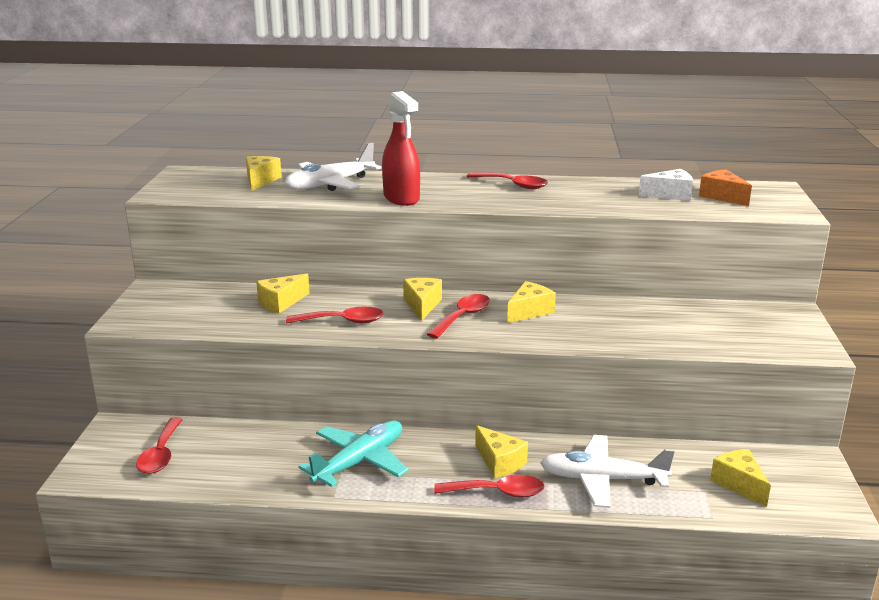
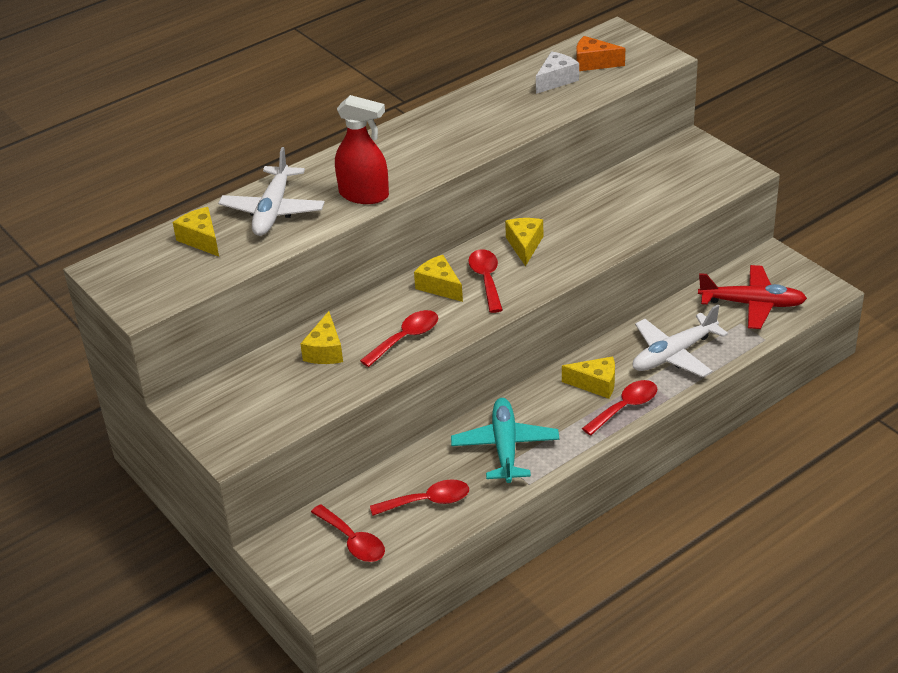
camera: 40 degrees left, 15 degrees up
red spoon [466,172,548,189] -> red spoon moved to [370,480,469,516]
yellow cheese [710,449,771,507] -> red plane [698,265,807,329]

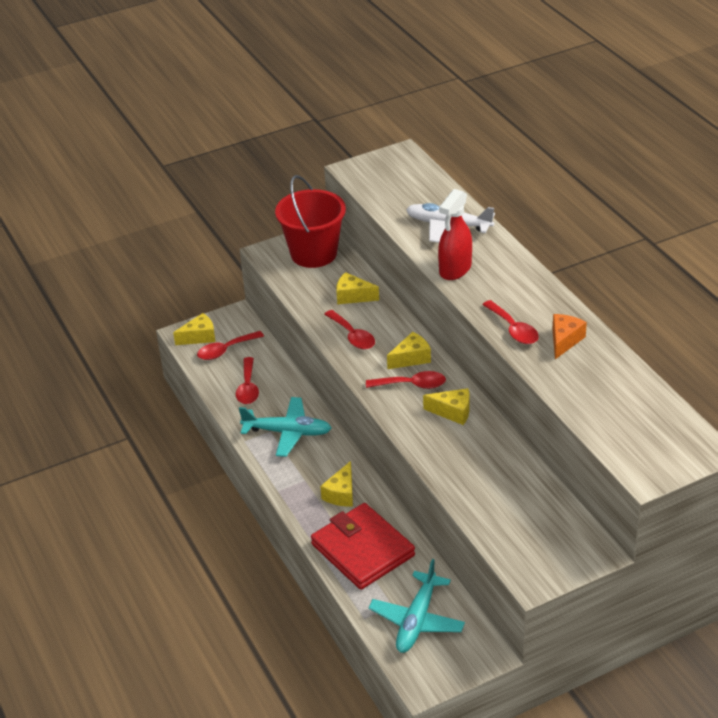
camera: 100 degrees right, 0 degrees up
yellow cheese [173,207,219,257] -> yellow cheese moved to [173,313,215,345]
white cheese [536,51,579,94] -> none
orange cheese [576,36,625,71] -> orange cheese moved to [552,314,587,359]
red spoon [582,380,657,436] -> red spoon moved to [482,300,539,344]
white plane [633,305,728,377] -> red wallet [311,503,415,590]
red plane [698,265,807,329] -> turquoise plane [369,559,465,653]
none -> red bucket [275,175,346,268]

